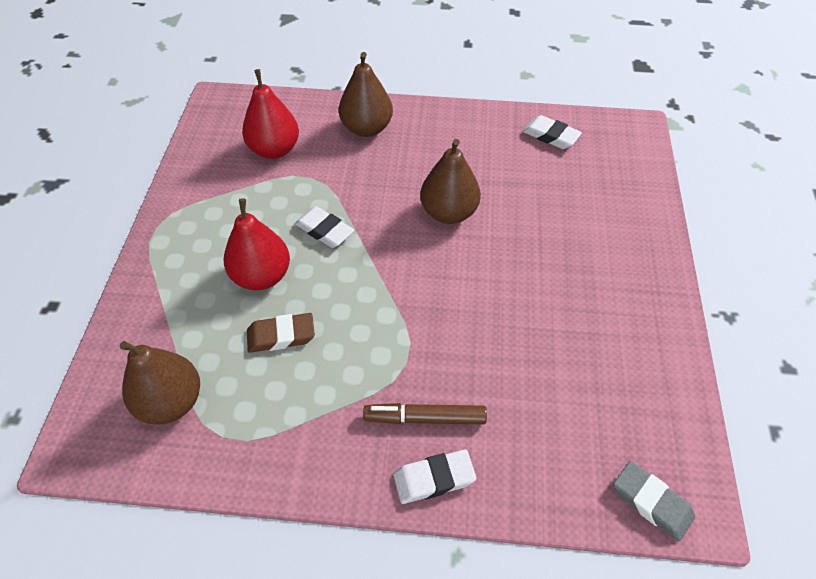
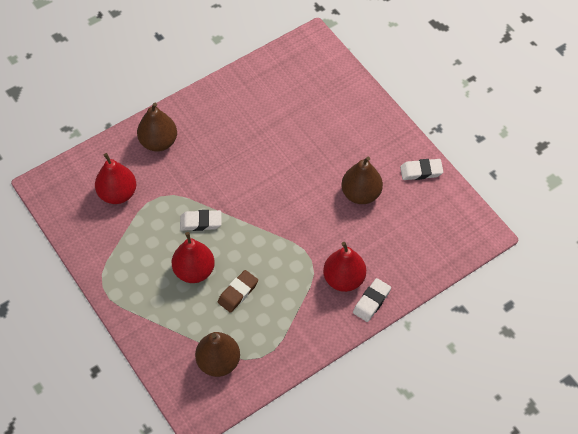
camera: 40 degrees left, 5 degrees up
brown marker [363,403,487,425] -> red pear [323,242,366,292]
brown pear [420,139,481,224] -> brown pear moved to [341,157,383,204]
white eraser [523,115,582,149] -> white eraser moved to [400,159,443,180]
grey eraser [613,461,695,541] -> none

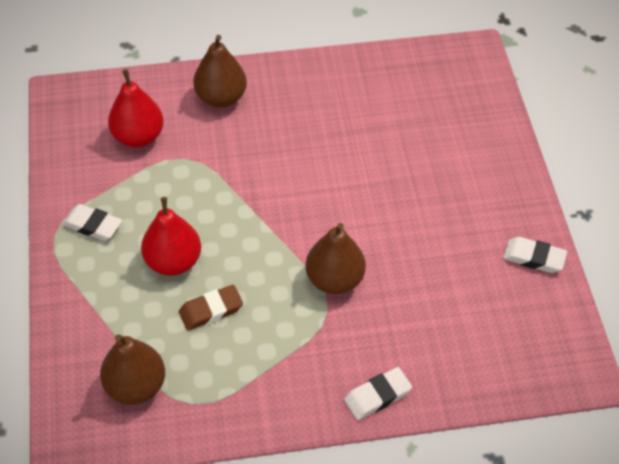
camera: 25 degrees right, 5 degrees down
white eraser [180,210,221,231] -> white eraser moved to [62,204,122,241]
red pear [323,242,366,292] -> none
brown pear [341,157,383,204] -> brown pear moved to [306,223,366,294]

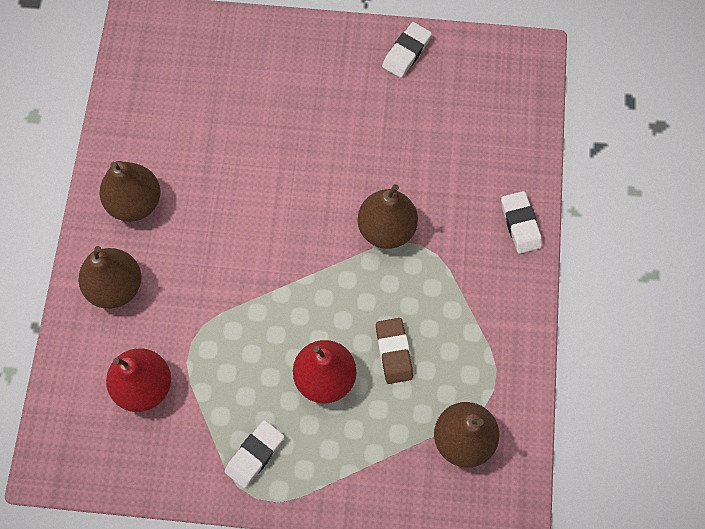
camera: 75 degrees left, 15 degrees up
none -> brown pear [100,161,161,222]

